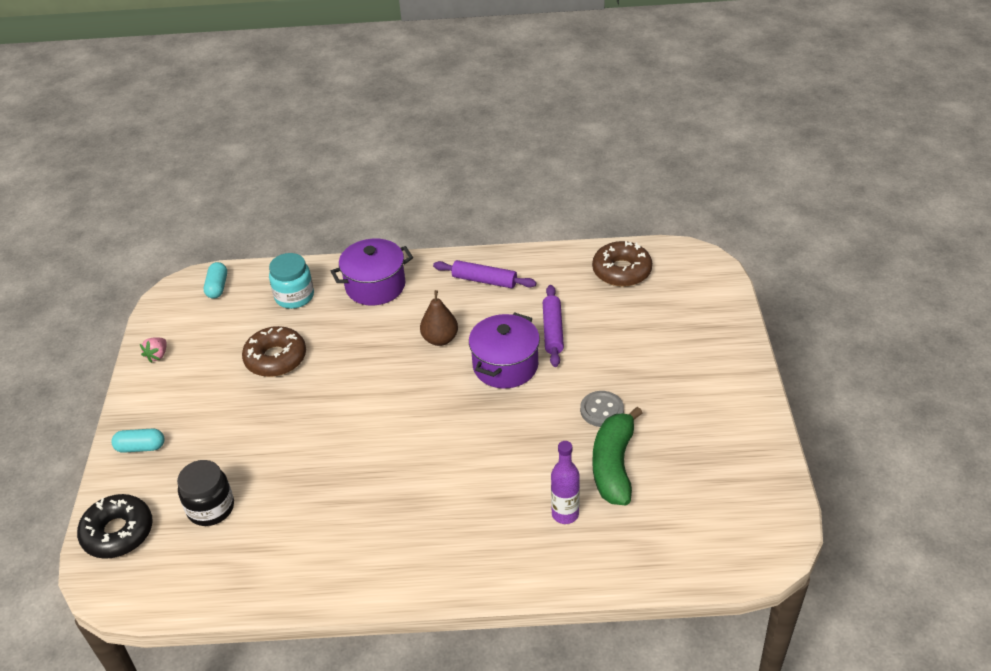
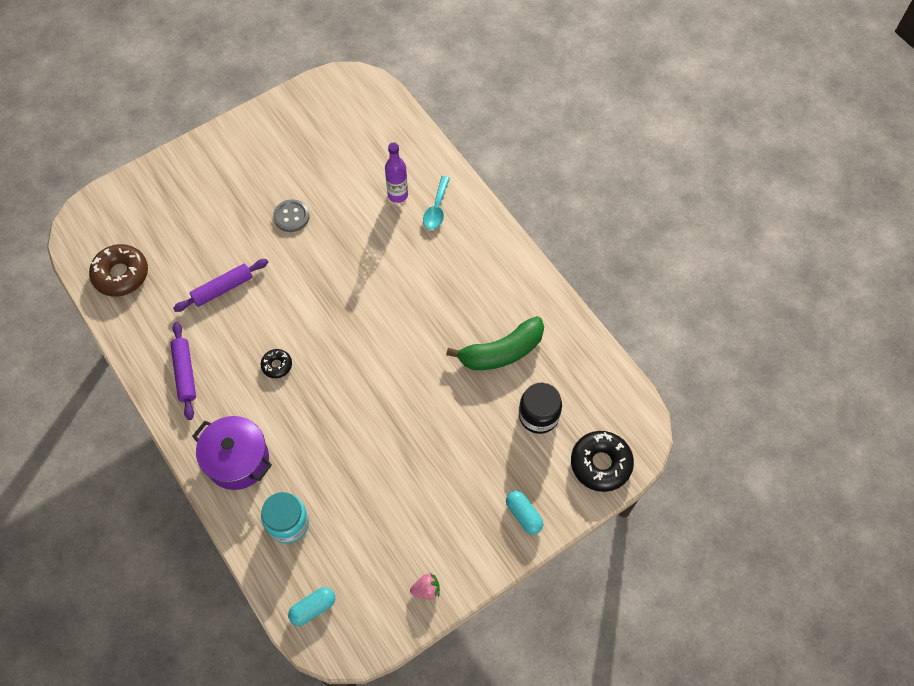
camera: 125 degrees left, 20 degrees up
brown donut [242,326,306,377] -> none
brown pear [420,290,458,346] -> black donut [261,349,292,378]
purple pot [469,312,540,389] -> none
green banana [593,407,643,505] -> green banana moved to [446,316,544,370]
none -> turquoise spoon [423,176,450,230]

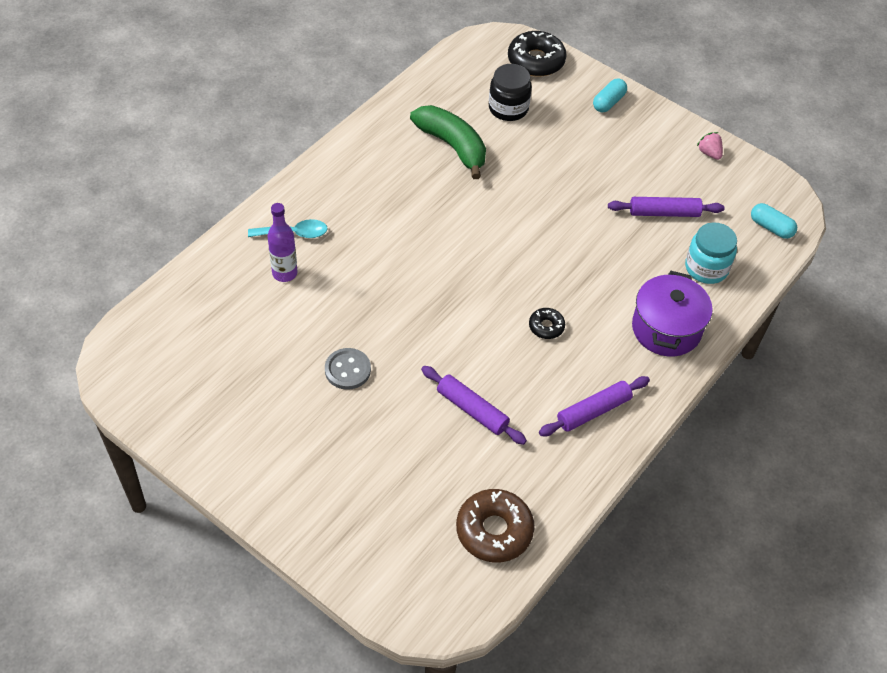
camera: 110 degrees left, 10 degrees down
none -> purple rolling pin [608,197,725,217]

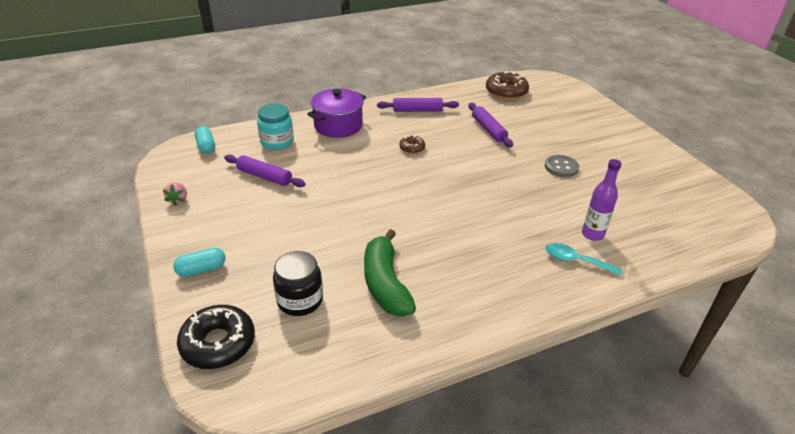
camera: 150 degrees left, 15 degrees down
black donut [529,308,565,339] -> brown donut [399,136,425,154]

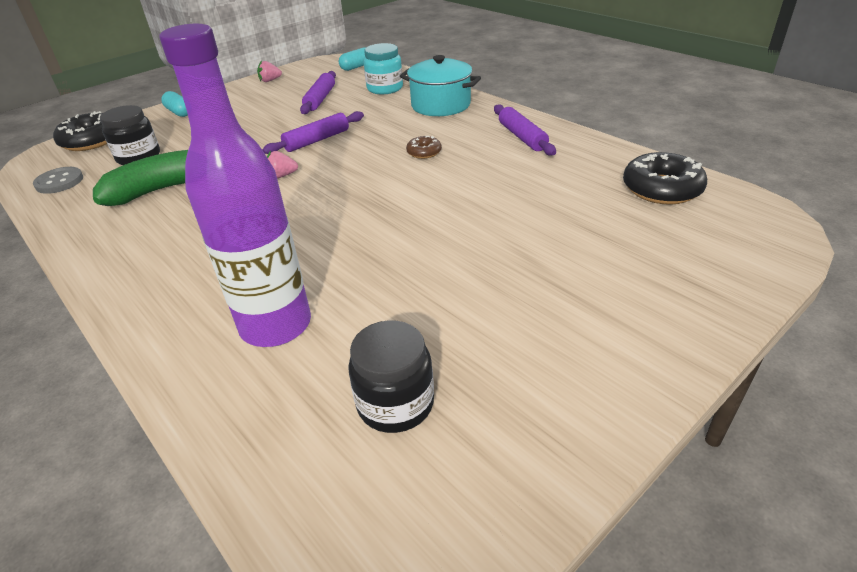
camera: 75 degrees right, 0 degrees up
purple pot [307,88,366,138] -> turquoise pot [400,55,481,116]
purple rolling pin [468,103,513,147] -> purple rolling pin moved to [262,111,364,154]
brown donut [486,71,529,100] -> black donut [623,152,707,205]
grey button [545,155,579,177] -> grey button moved to [33,167,83,194]
turquoise spoon [546,243,622,276] -> none
purple bottle [582,159,622,241] -> purple bottle [159,24,311,347], size x1.94
none -> pink strawberry [267,151,298,178]
none -> black jar [348,320,434,433]

